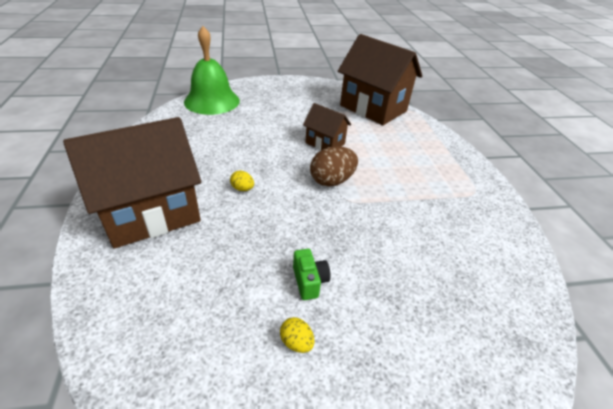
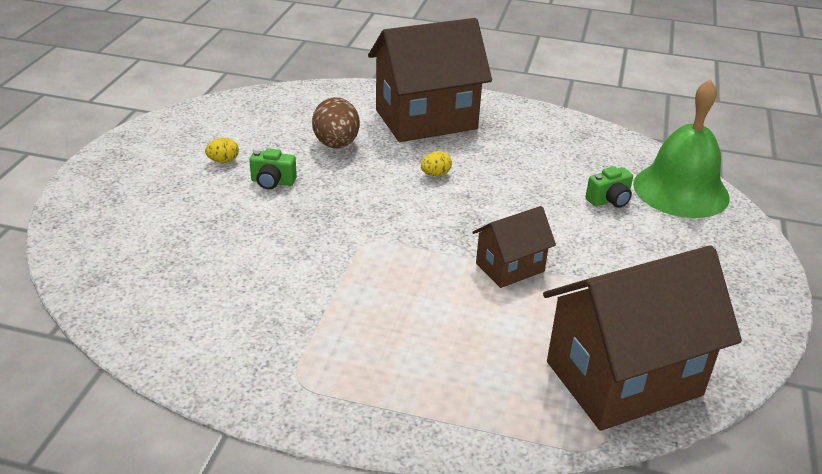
camera: 115 degrees right, 5 degrees down
brown house [63,117,201,249] -> brown house turned 75 degrees clockwise [368,18,492,142]
brown egg [310,146,358,187] -> brown egg moved to [312,97,360,148]
none -> green camera [585,166,633,208]

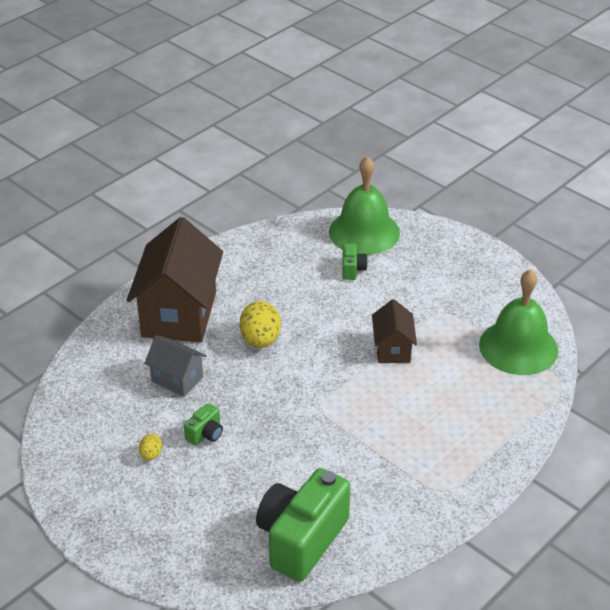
camera: 60 degrees left, 5 degrees up
brown egg [312,97,360,148] -> grey house [144,335,207,397]
yellow egg [421,151,452,176] -> yellow egg [240,301,281,348], size x1.98
brown house [543,245,742,431] -> green bell [479,269,558,375]
none -> green camera [256,468,350,582]

